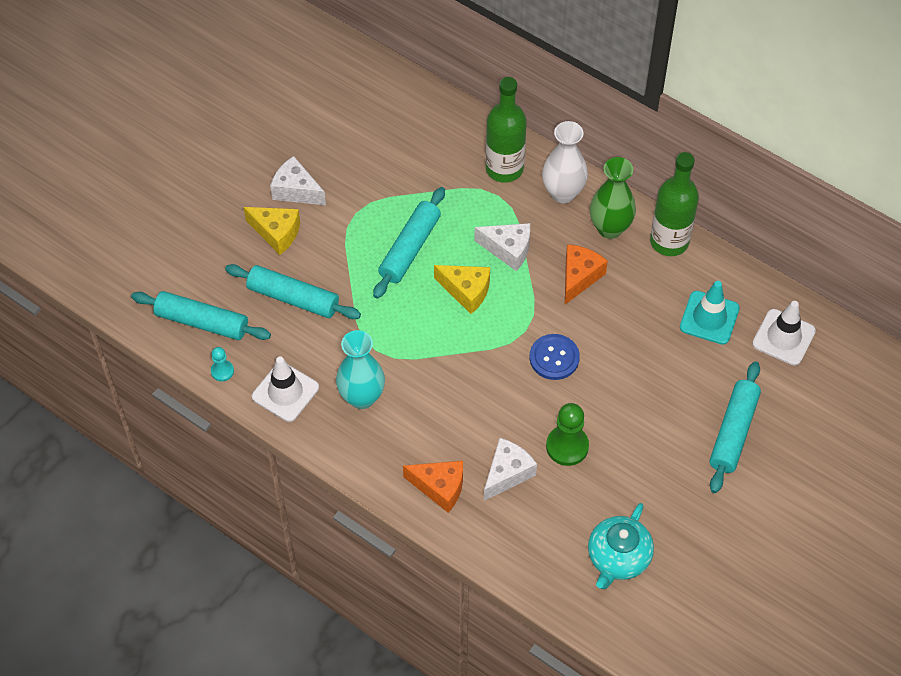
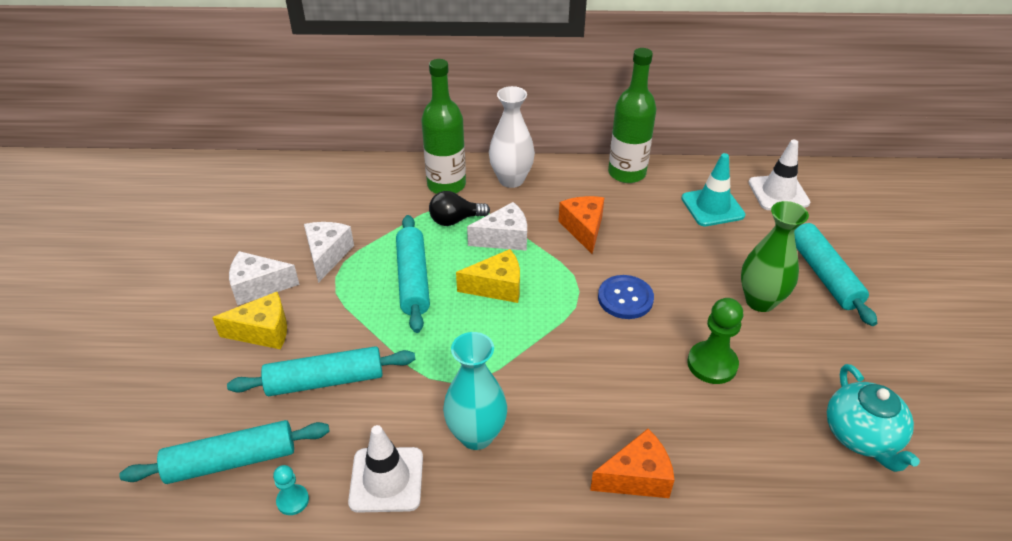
camera: 35 degrees left, 15 degrees down
white cheese [484,438,537,501] -> white cheese moved to [304,222,354,283]
green vase [590,157,636,239] -> green vase moved to [741,201,809,312]
none -> black light bulb [429,191,490,226]

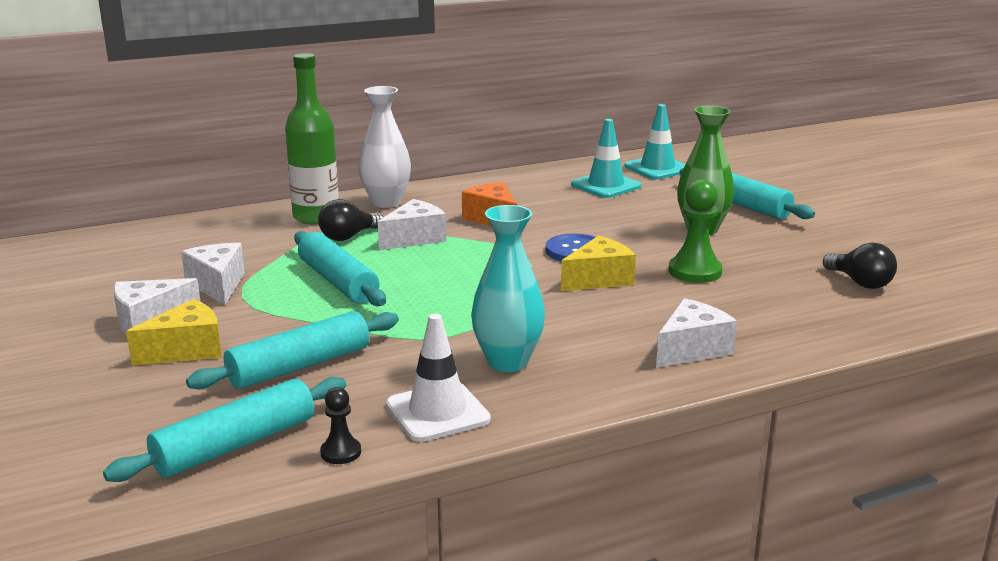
camera: 25 degrees left, 20 degrees down
turquoise pawn [273,465,309,515] -> black pawn [320,387,361,464]
yellow cheese [456,249,520,303] -> yellow cheese moved to [561,236,636,291]
orange cheese [590,429,674,498] -> white cheese [656,298,737,368]
green bottle [608,48,656,183] -> none
white traffic cone [748,140,810,210] -> turquoise traffic cone [624,104,685,179]
turquoise teapot [827,364,920,472] -> black light bulb [823,243,897,289]

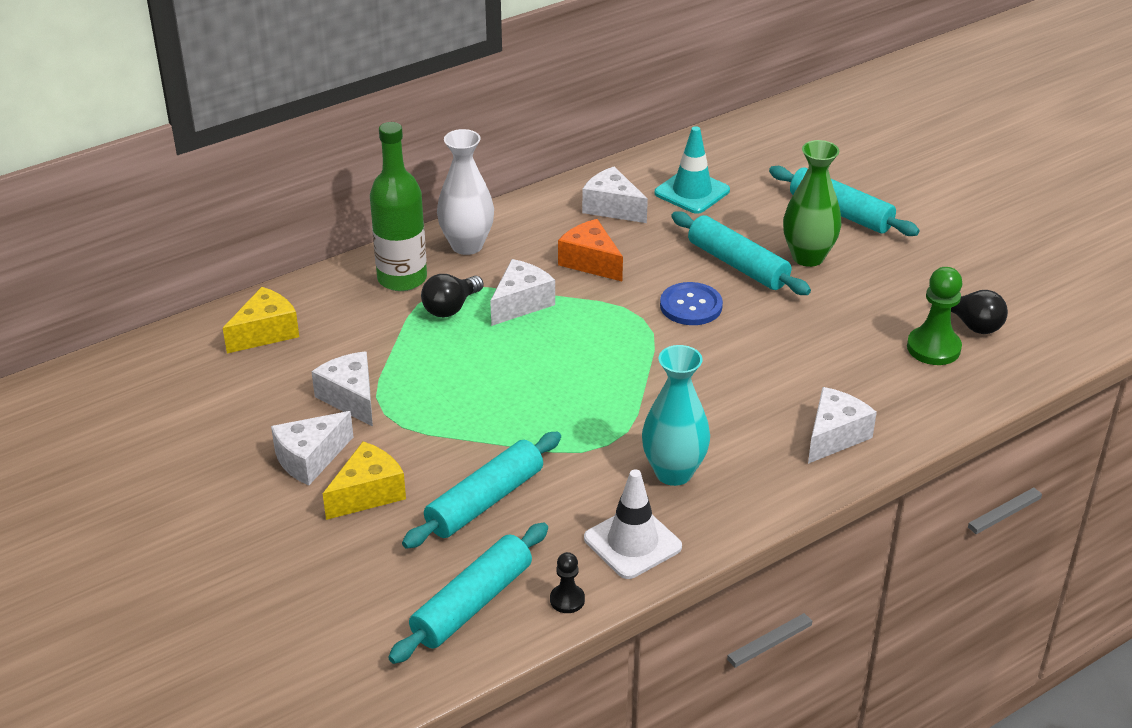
camera: 10 degrees left, 15 degrees up
turquoise rolling pin [294,231,386,306] -> turquoise rolling pin moved to [671,211,811,295]
yellow cheese [561,236,636,291] -> yellow cheese moved to [223,287,299,353]
turquoise traffic cone [624,104,685,179] -> none
green pawn [668,179,722,283] -> green pawn moved to [907,267,963,365]
none -> white cheese [582,166,648,223]

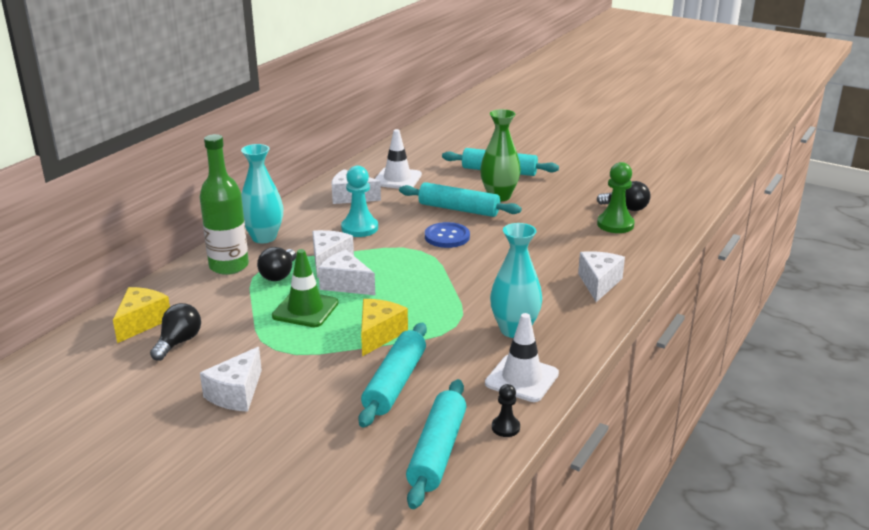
camera: 25 degrees left, 10 degrees down
white cheese [311,351,373,427] -> white cheese moved to [318,250,375,295]
yellow cheese [323,441,406,520] -> yellow cheese moved to [361,299,408,357]
white vase [437,129,494,255] -> turquoise vase [241,144,283,243]
orange cheese [558,219,623,281] -> turquoise pawn [341,166,378,237]
turquoise traffic cone [654,126,730,214] -> white traffic cone [375,129,422,189]
none -> black light bulb [150,303,201,361]
none -> green traffic cone [272,249,339,327]

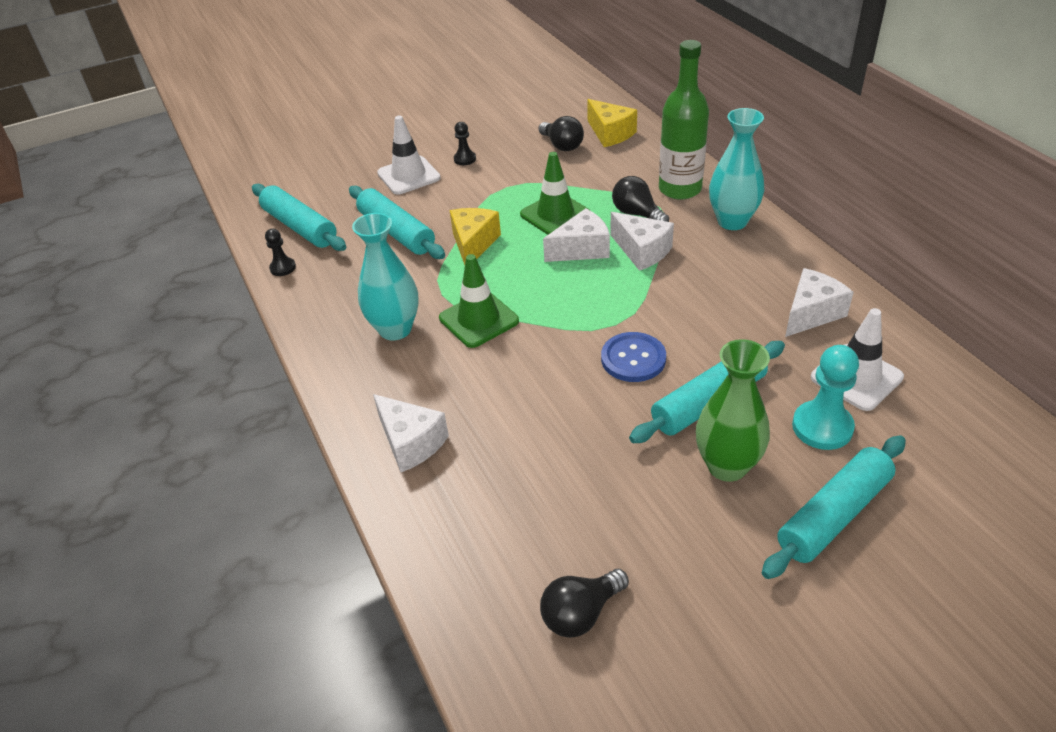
camera: 125 degrees right, 15 degrees up
white cheese [200,347,262,412] -> black pawn [454,122,476,165]
turquoise pawn [341,166,378,237] -> turquoise pawn moved to [792,345,859,450]
yellow cheese [361,299,408,357] -> yellow cheese turned 135 degrees counterclockwise [450,208,501,265]
white traffic cone [485,313,559,402] -> white traffic cone moved to [377,116,441,194]
green pawn [597,162,635,233] -> none
none -> green traffic cone [439,254,519,348]

